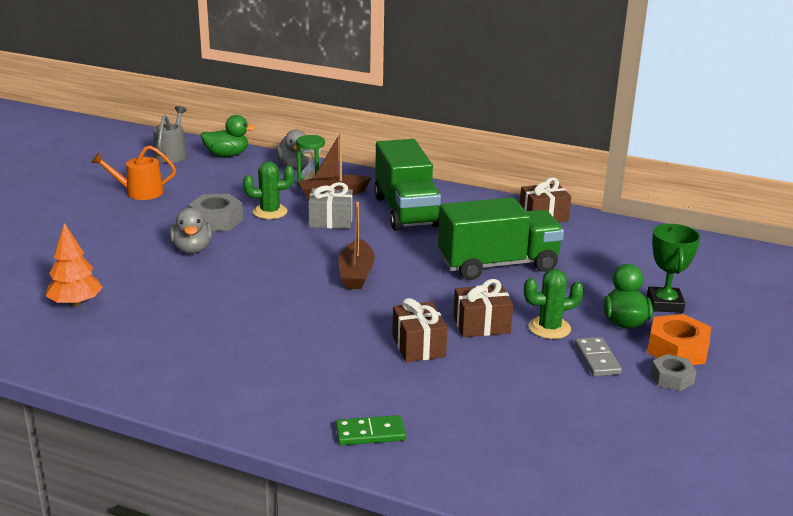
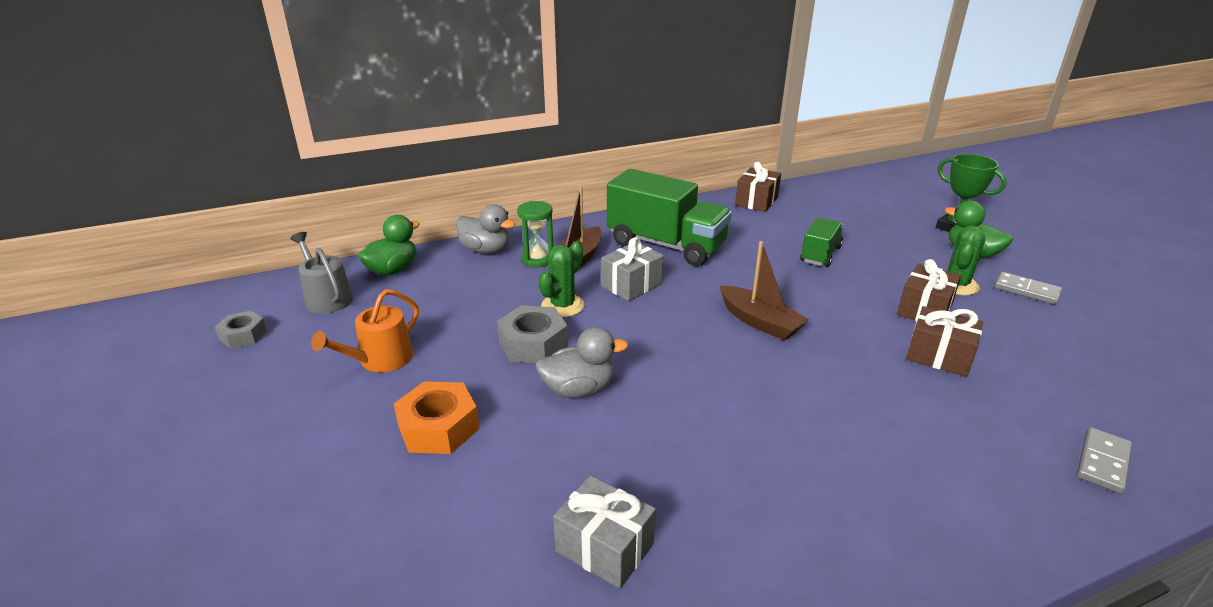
camera: 45 degrees left, 5 degrees up
orange tree [46,223,103,307] -> grey gift [553,476,656,589]
grey duck [169,208,213,254] -> grey duck turned 45 degrees counterclockwise [536,327,628,398]
green domino [336,415,406,445] -> grey domino [1077,427,1132,494]
green truck [438,197,564,280] -> green truck [800,218,844,267], size x0.53
orange nut [647,314,711,365] -> orange nut moved to [394,381,479,454]
grey nut [651,354,696,391] -> grey nut moved to [215,311,267,349]

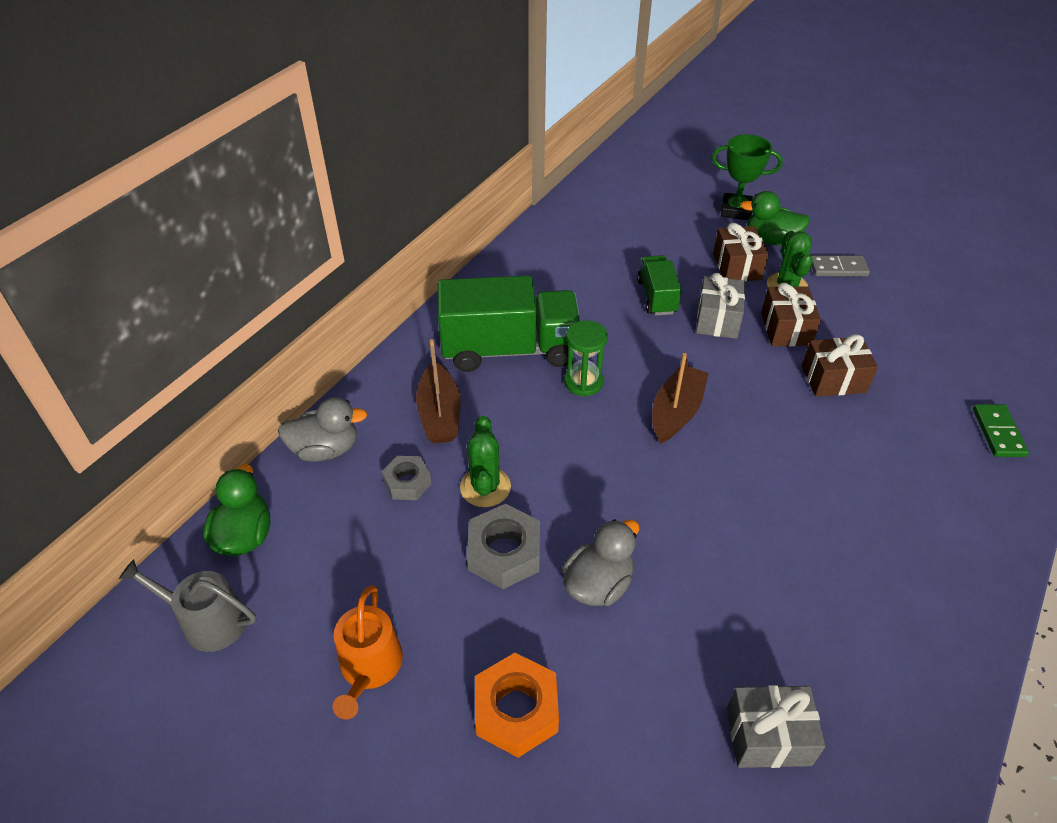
camera: 35 degrees left, 15 degrees up
grey nut [215,311,267,349] -> grey nut moved to [382,456,431,500]
green hourglass [517,201,553,267] -> green hourglass moved to [564,320,608,396]
grey gift [601,237,664,301] -> grey gift moved to [696,273,745,339]
brown boat [719,241,809,341] -> brown boat turned 75 degrees counterclockwise [652,353,709,444]
brown gift [735,162,781,212] -> brown gift moved to [713,223,769,282]
grey domino [1077,427,1132,494] -> green domino [973,404,1029,457]

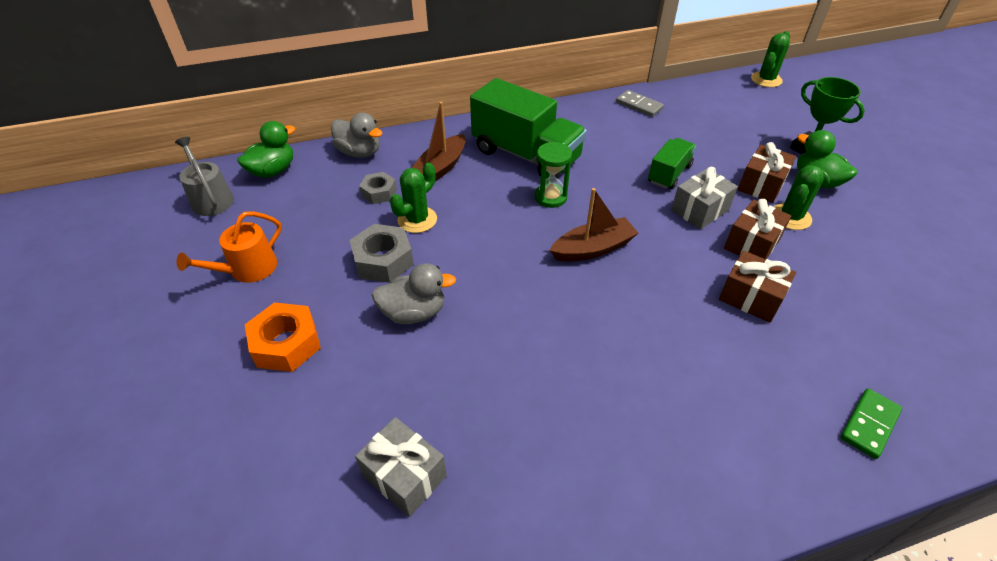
camera: 40 degrees right, 0 degrees up
grey domino [811,255,870,276] -> grey domino moved to [616,90,664,117]
none -> green cactus [751,31,790,87]

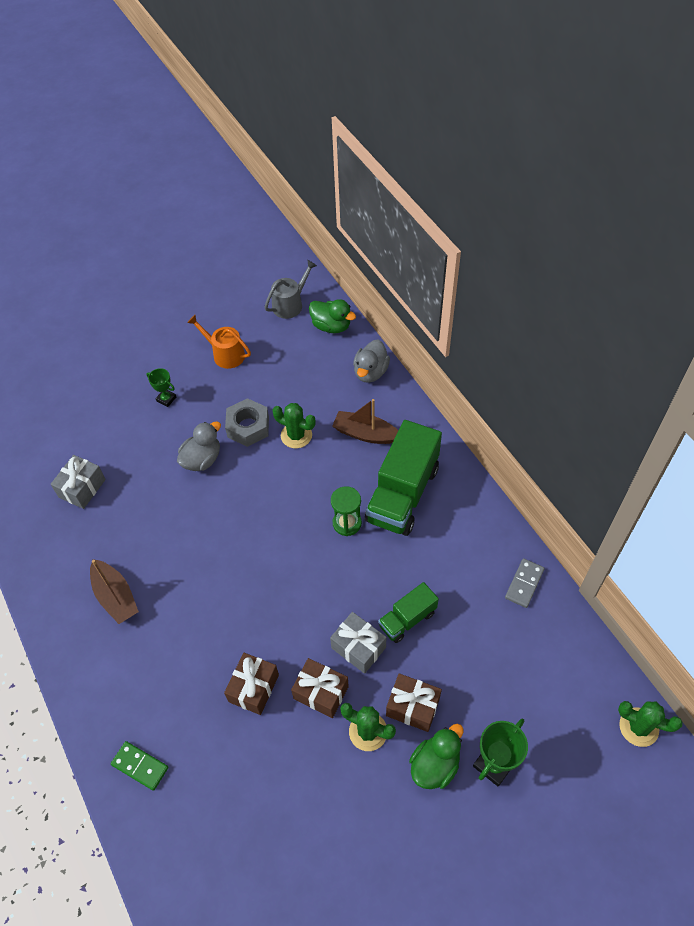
camera: 80 degrees right, 10 degrees up
orange nut [245,302,321,372] -> green trophy [147,368,176,407]
grey nut [359,172,397,204] -> none
grey duck [372,263,456,324] -> grey duck turned 120 degrees counterclockwise [177,421,221,471]
brown boat [550,188,638,262] -> brown boat moved to [90,559,139,624]
green truck [648,138,696,189] -> green truck turned 120 degrees clockwise [378,582,439,643]

